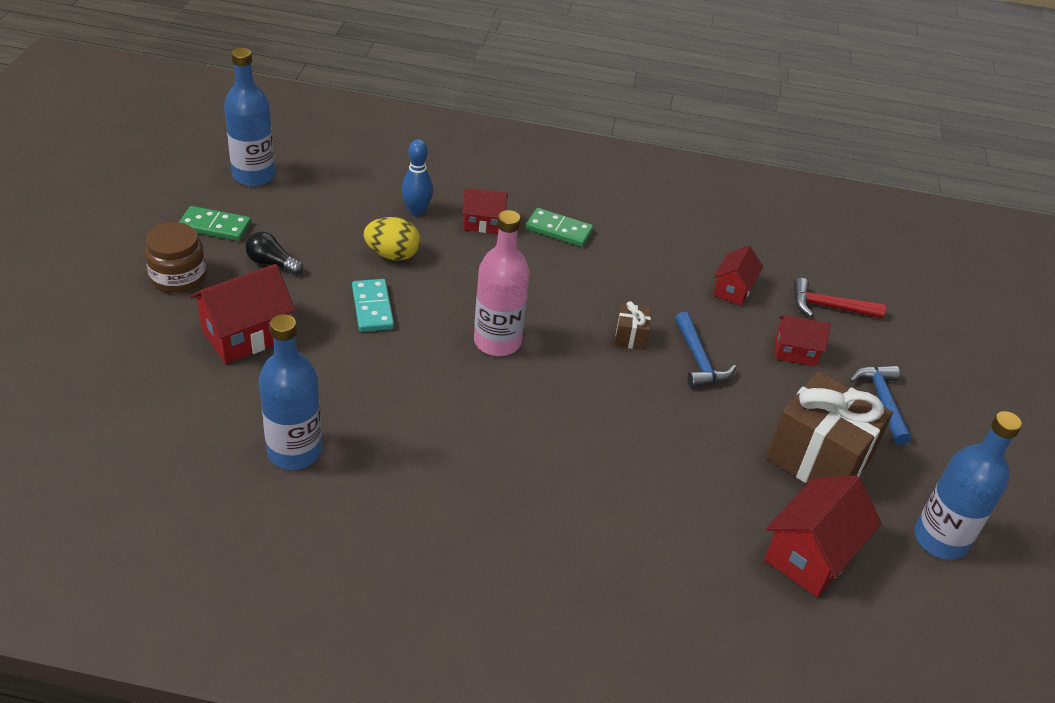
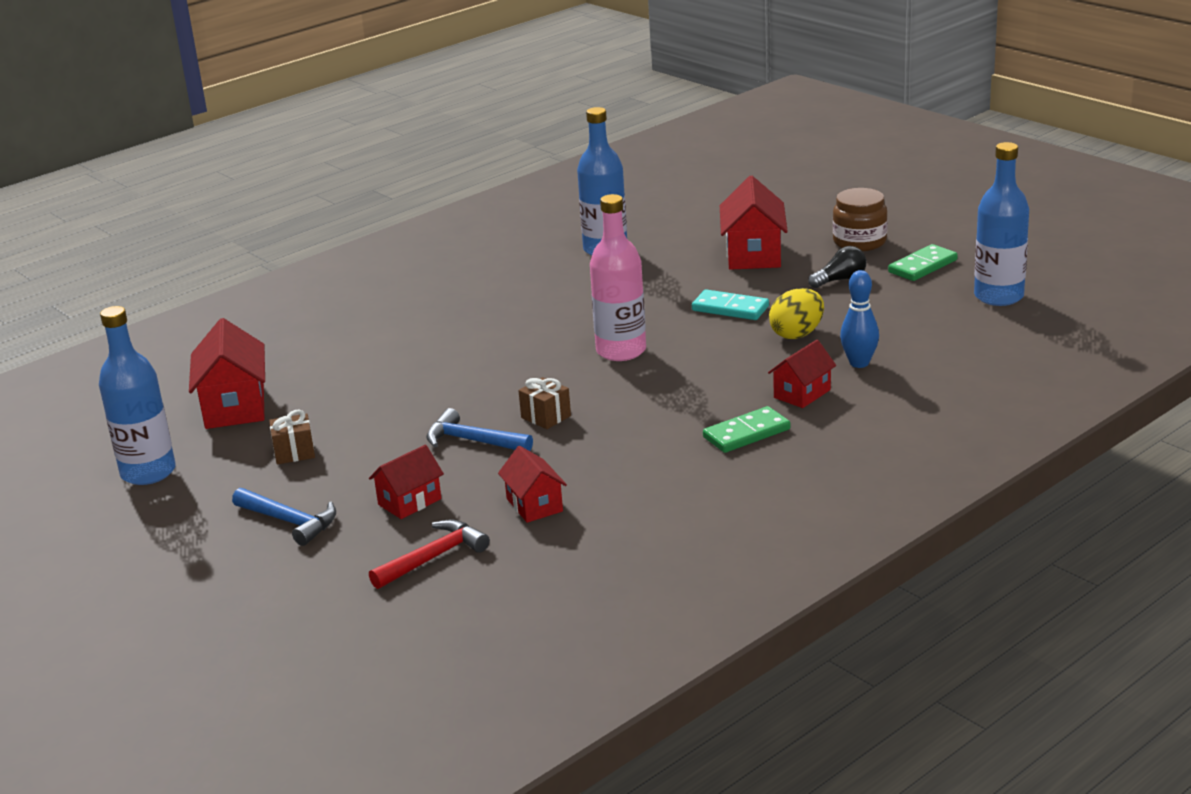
camera: 135 degrees right, 15 degrees down
brown gift [766,371,893,484] -> brown gift [269,410,315,464], size x0.44

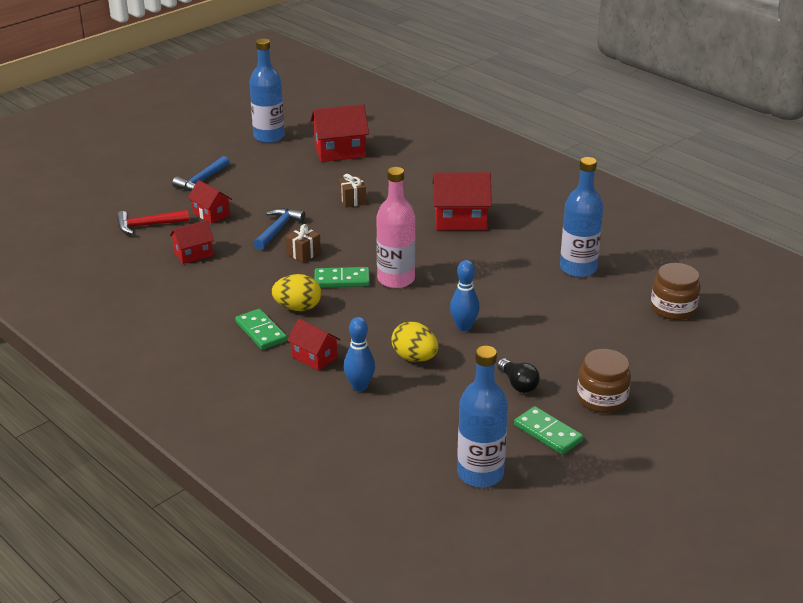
camera: 85 degrees right, 5 degrees up
brown gift [269,410,315,464] -> brown gift moved to [339,174,366,207]
red hammer [369,519,490,589] -> red hammer turned 120 degrees clockwise [116,210,189,235]
turquoise domino [692,290,769,320] -> blue bowling pin [450,260,480,331]
red house [720,176,788,270] -> red house moved to [432,172,492,230]
none -> yellow egg [272,274,321,311]
none -> green domino [314,267,370,288]
none -> brown jar [651,263,701,320]

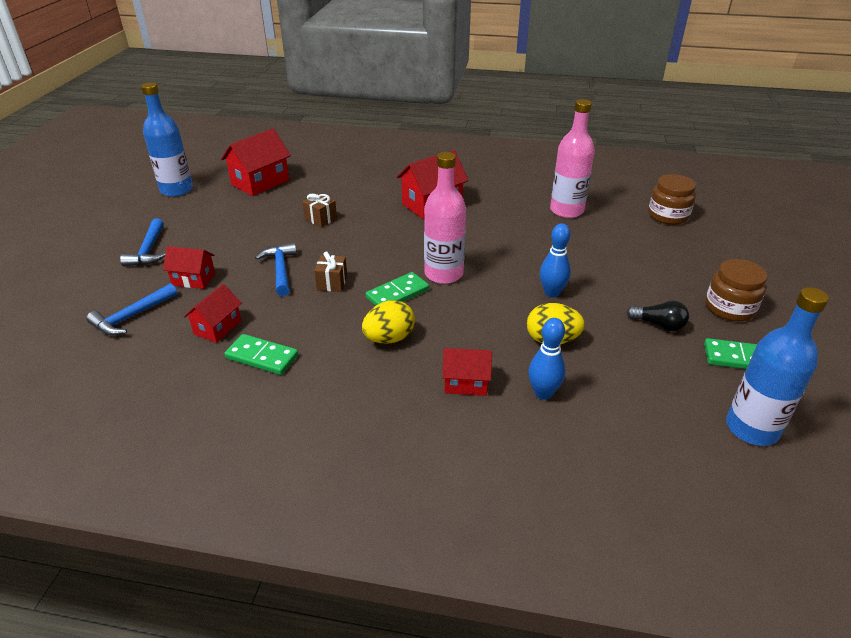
camera: 35 degrees left, 5 degrees up
red hammer [116,210,189,235] -> blue hammer [86,283,178,336]
green domino [235,309,287,350] -> green domino moved to [224,334,298,375]
blue bottle [560,157,603,277] -> pink bottle [550,99,595,218]

